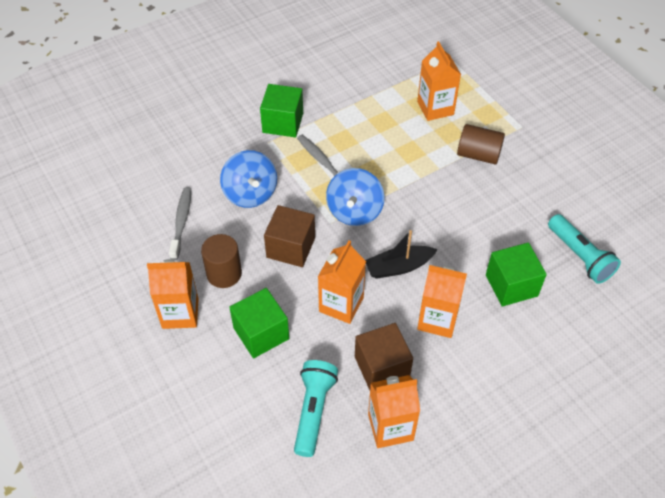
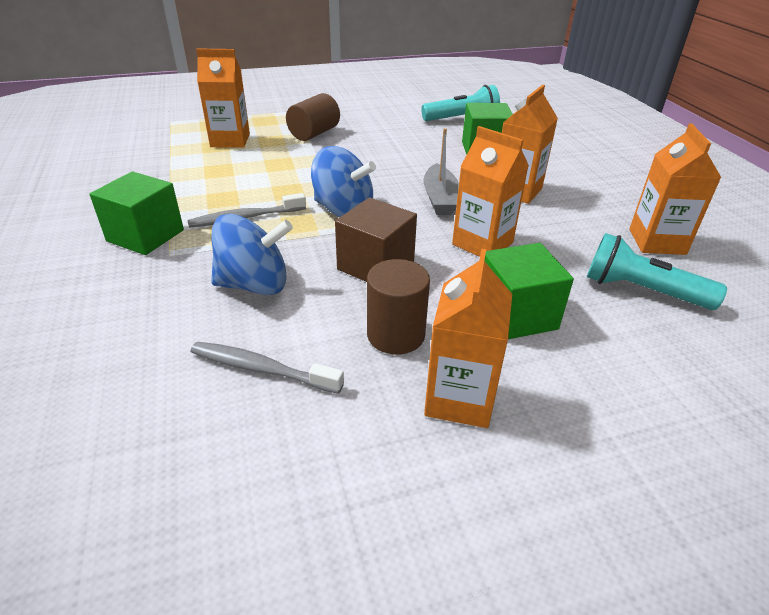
camera: 75 degrees left, 15 degrees down
brown cube [355,323,413,390] -> none
black boat [365,230,438,279] -> grey boat [423,128,459,215]

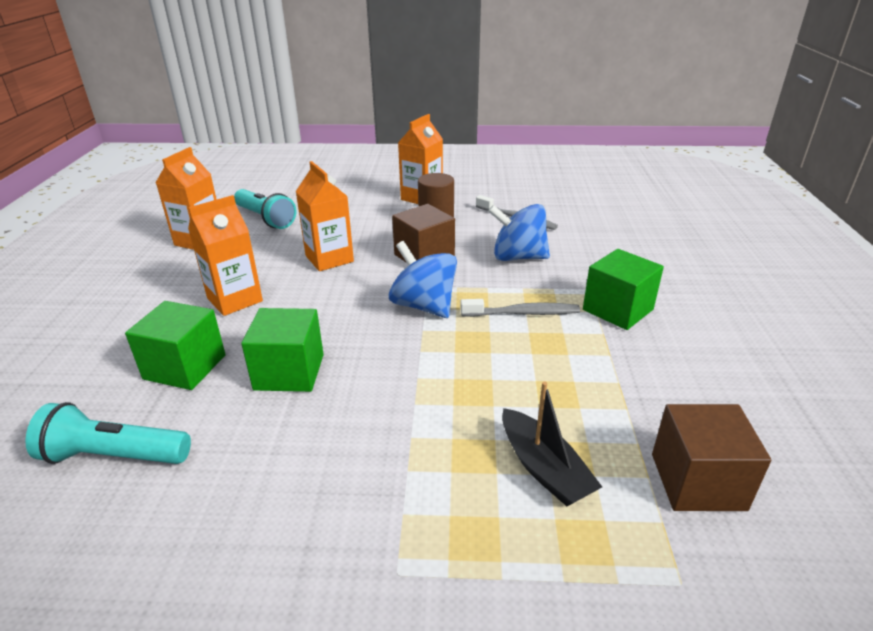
camera: 160 degrees left, 5 degrees down
orange carton [196,49,250,148] -> black boat [502,382,602,506]
brown cylinder [286,93,340,141] -> none
grey boat [423,128,459,215] -> none
green cube [485,243,574,339] -> green cube moved to [241,308,324,392]
none -> brown cube [652,404,771,511]

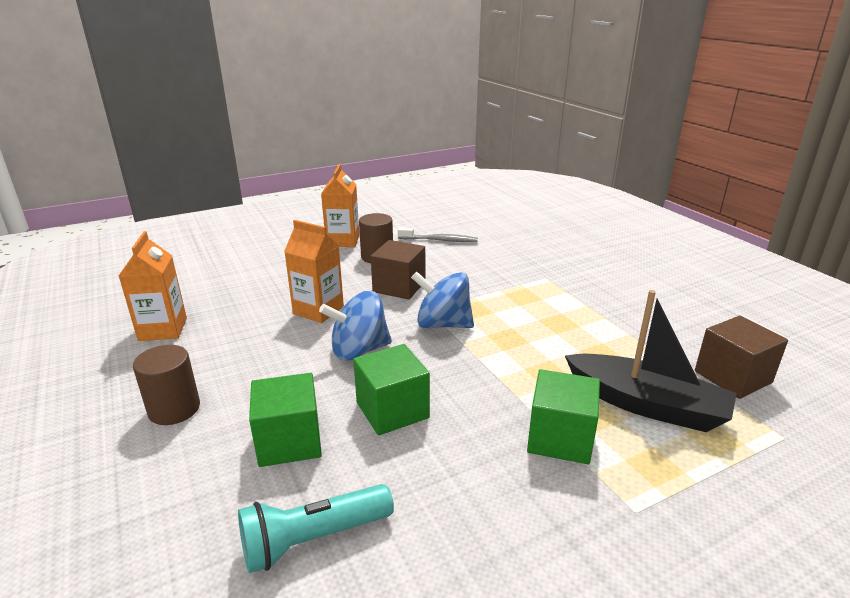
camera: 30 degrees left, 5 degrees down
orange carton [188,195,263,316] -> none
turquoise flashlight [234,189,297,229] -> none
grey toothbrush [460,299,580,317] -> none
blue spinning top [488,204,550,261] -> blue spinning top moved to [319,291,392,361]
black boat [502,382,602,506] -> black boat [565,290,737,432], size x1.56
green cube [583,249,664,330] -> green cube moved to [527,369,600,464]
none -> brown cylinder [133,345,200,425]

